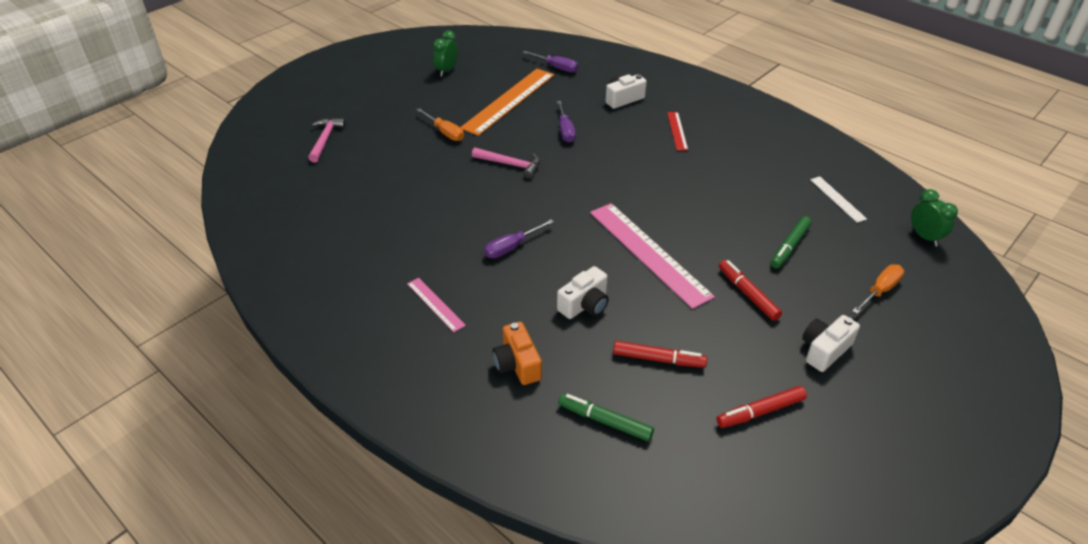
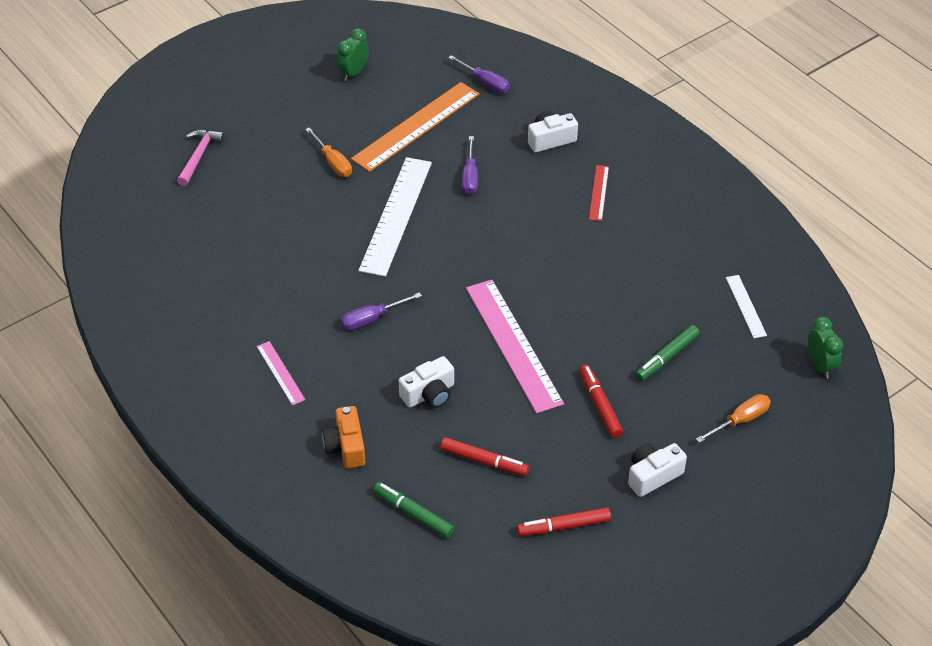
camera: 10 degrees right, 5 degrees up
pink hammer [472,147,540,178] -> white ruler [358,157,432,277]

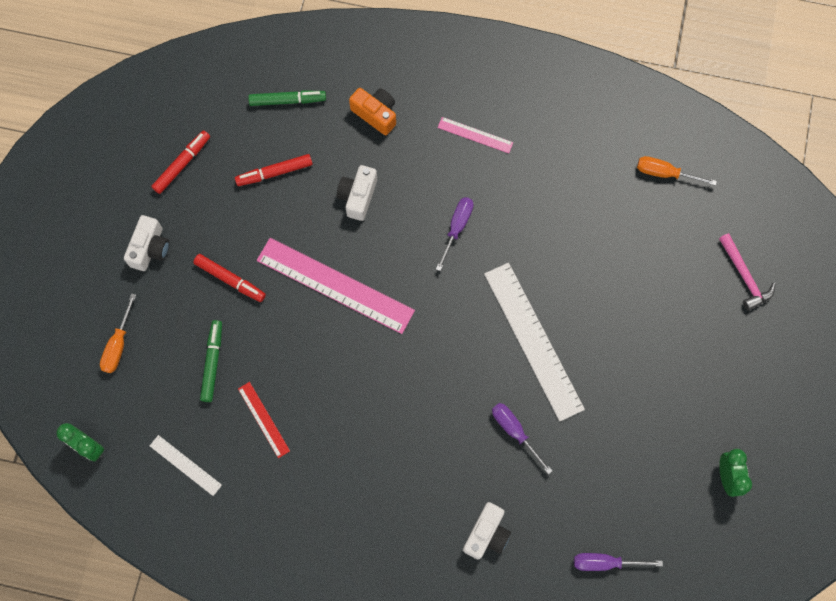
camera: 140 degrees right, 25 degrees up
orange screwdriver [305,127,352,177] -> orange screwdriver moved to [637,156,717,186]
orange ruler [351,82,479,172] -> none
red ruler [589,165,609,221] -> red ruler moved to [238,382,290,458]

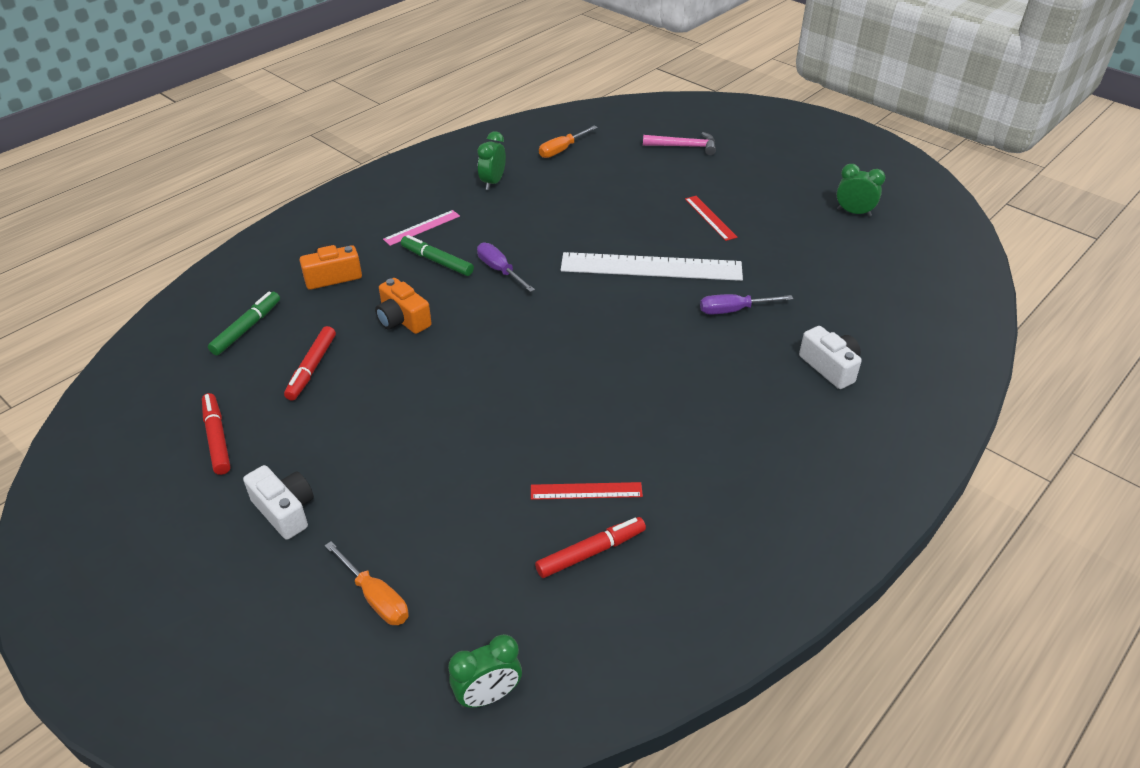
camera: 60 degrees left, 30 degrees down
white ruler [150,435,222,496] -> none
red marker [193,254,266,302] -> red marker moved to [535,517,646,578]
green marker [200,320,222,402] -> green marker moved to [401,235,474,276]
pink ruler [257,238,415,334] -> none
white camera [337,165,377,221] -> orange camera [375,278,432,334]
purple screwdriver [574,553,663,571] -> none
none -> green clock [477,131,506,190]
none -> red ruler [685,196,738,241]

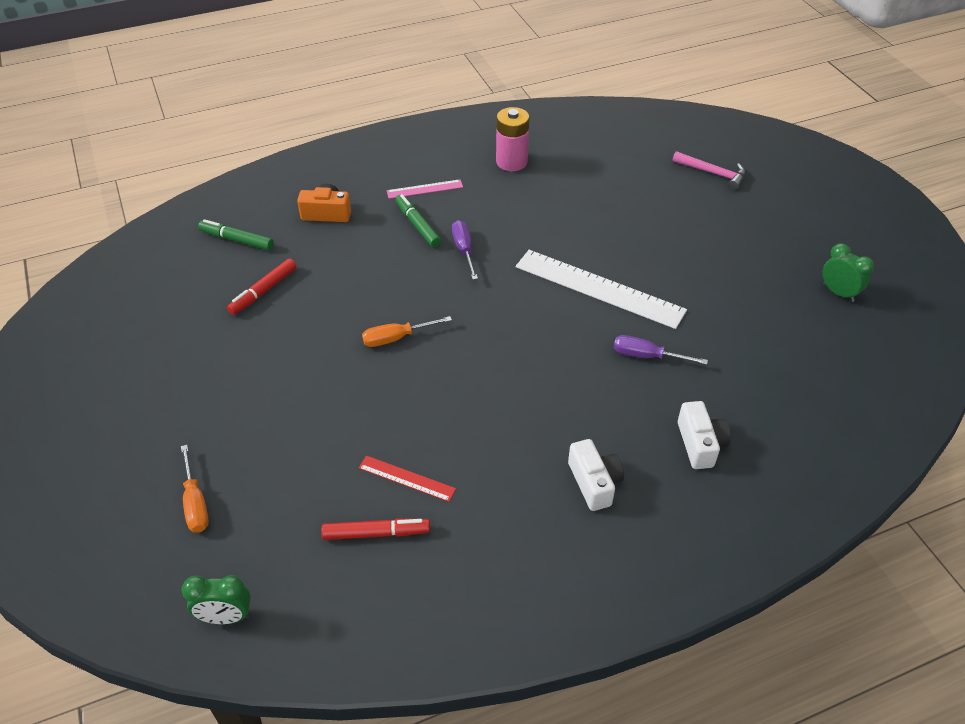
camera: 25 degrees right, 5 degrees up
red marker [202,393,231,475] -> none
green marker [208,292,280,355] -> green marker turned 120 degrees counterclockwise [198,219,274,250]
white camera [243,465,314,540] -> white camera moved to [568,439,624,511]
orange camera [375,278,432,334] -> none
green clock [477,131,506,190] -> pink battery [496,107,530,171]
orange screwdriver [539,126,598,158] -> orange screwdriver moved to [362,316,452,347]
red ruler [685,196,738,241] -> none

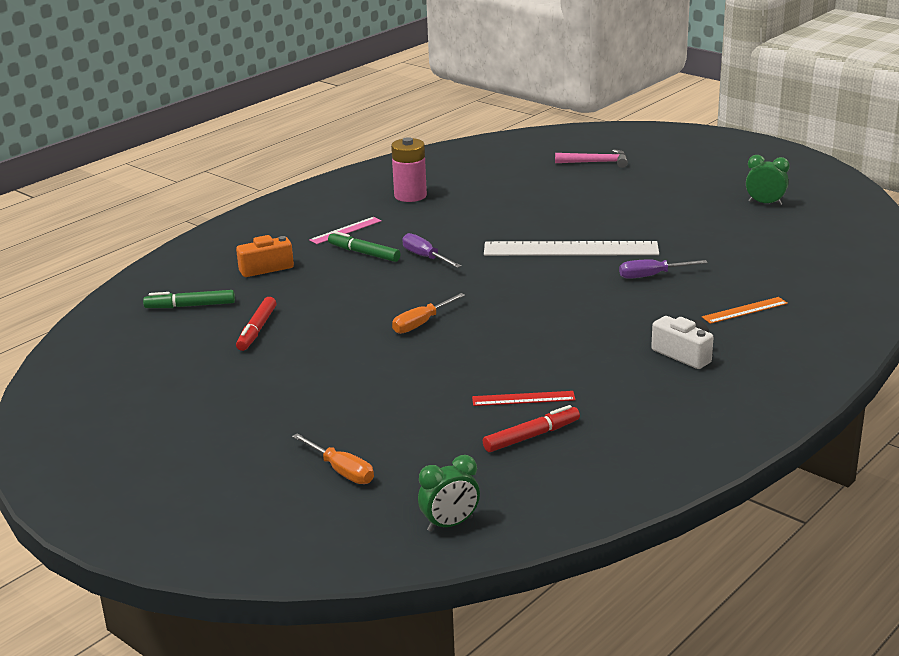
camera: 25 degrees left, 20 degrees down
white camera [678,401,731,469] -> orange ruler [702,297,788,324]

